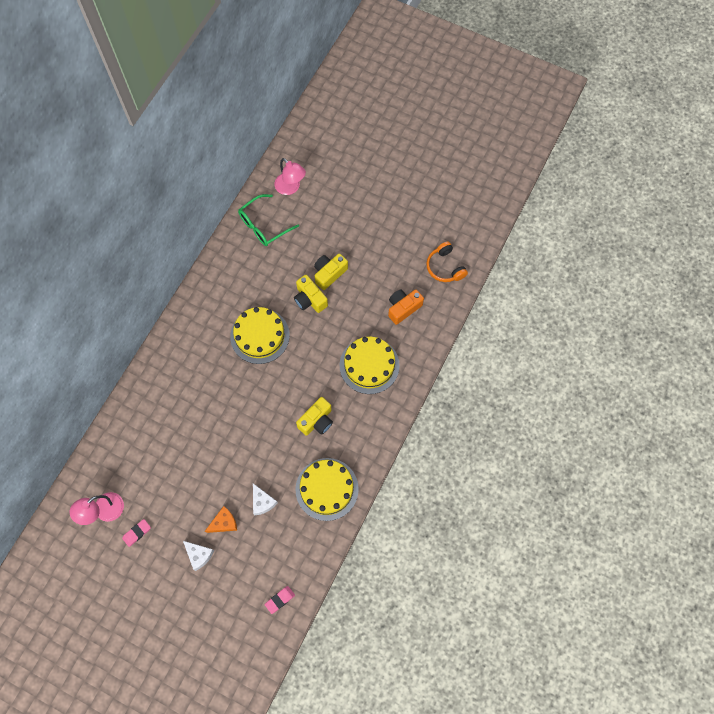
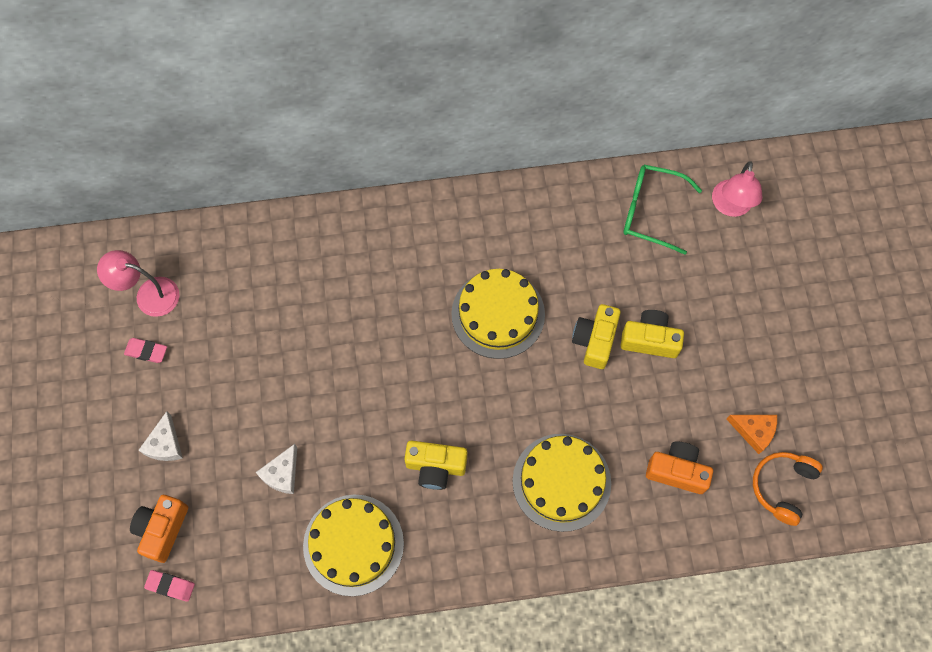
camera: 55 degrees right, 0 degrees up
orange cheese [205,506,237,533] -> orange cheese moved to [726,415,777,454]
none -> orange camera [130,495,188,563]

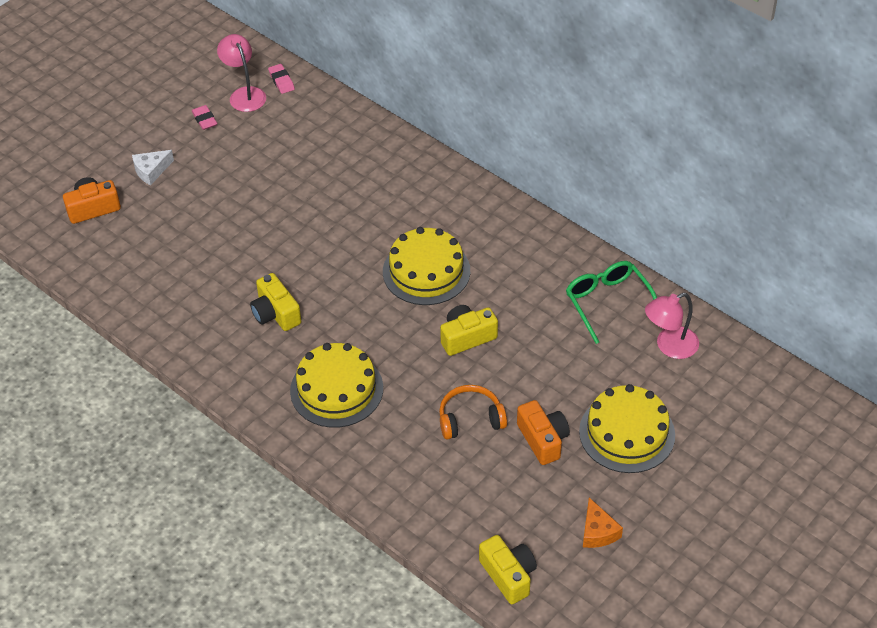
camera: 50 degrees right, 20 degrees down
pink eraser [144,570,195,602] -> pink eraser moved to [268,64,295,94]
white cheese [255,444,297,494] -> none
yellow cake [303,494,404,596] -> yellow cake moved to [579,384,675,473]
yellow camera [620,310,684,358] -> yellow camera moved to [479,535,537,604]
orange camera [646,442,713,494] -> orange camera moved to [517,400,570,465]
orange cheese [726,415,777,454] -> orange cheese moved to [583,498,623,548]
orange headphones [753,452,823,526] -> orange headphones moved to [439,385,507,440]

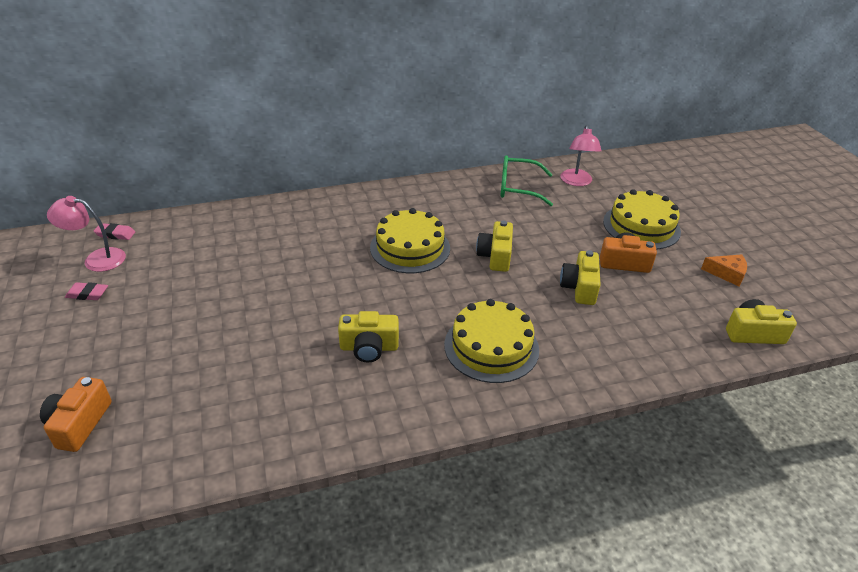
camera: 60 degrees left, 10 degrees down
white cheese [132,150,174,185] -> none
orange headphones [439,385,507,440] -> yellow camera [560,250,601,305]

